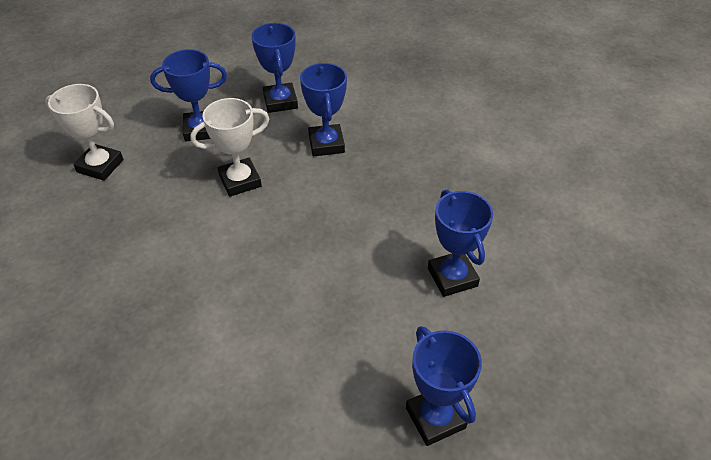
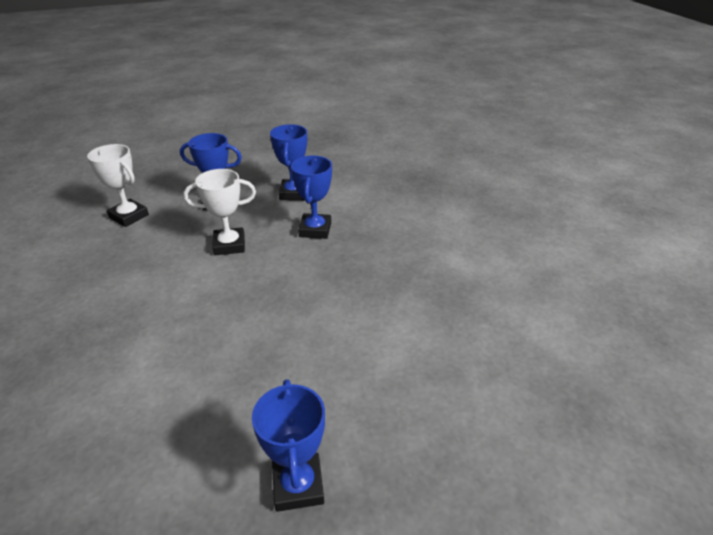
camera: 15 degrees right, 10 degrees down
blue trophy [428,189,493,297] -> none

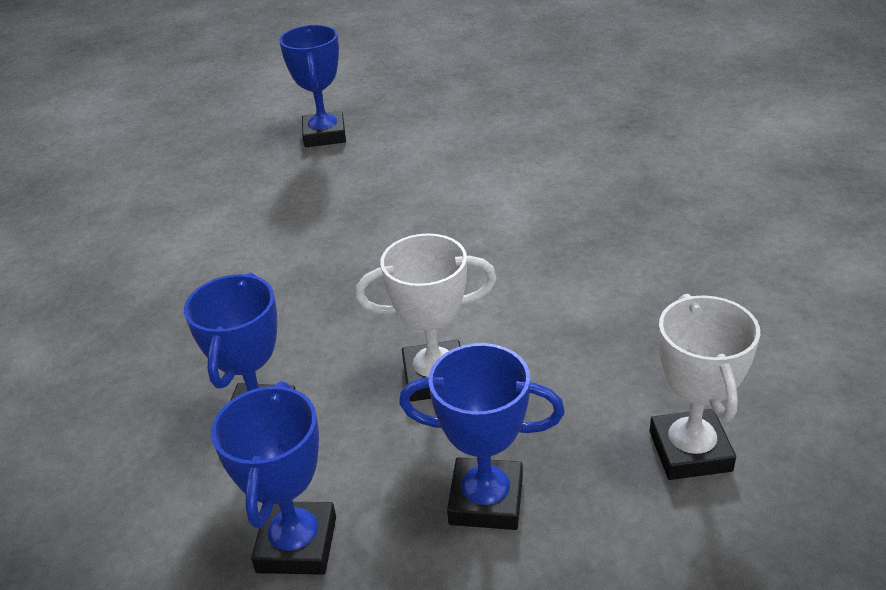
camera: 175 degrees left, 0 degrees up
white trophy [87,144,149,227] -> white trophy turned 45 degrees clockwise [650,294,760,480]

